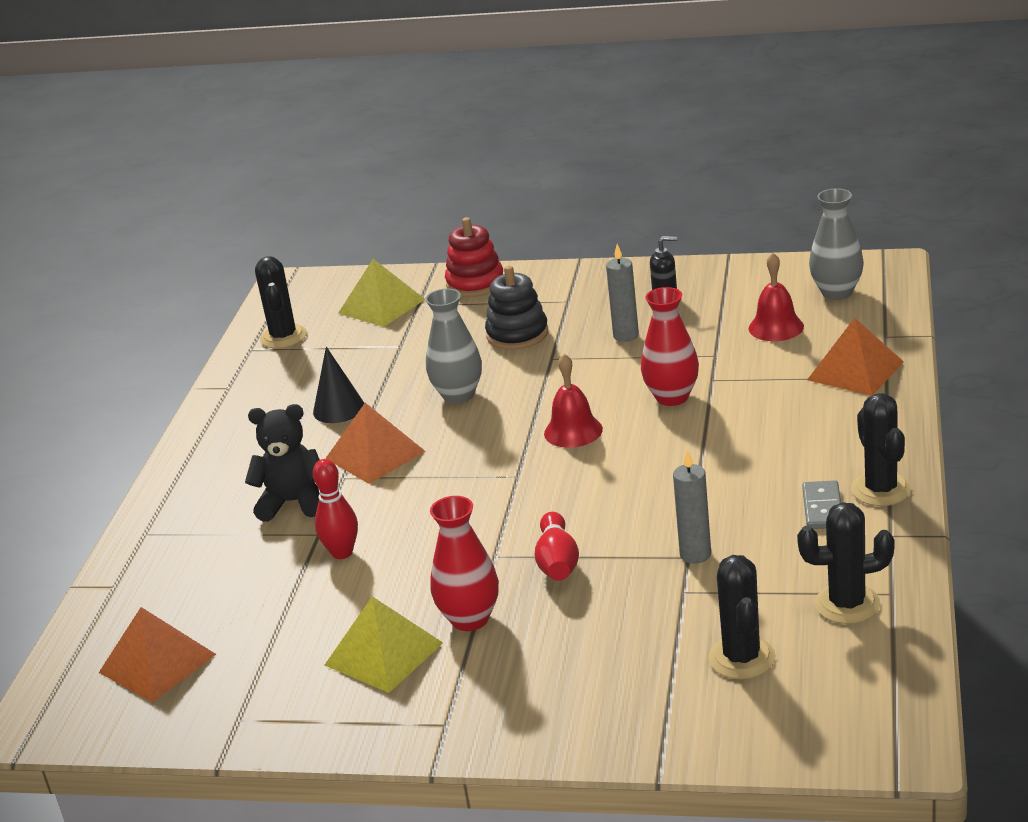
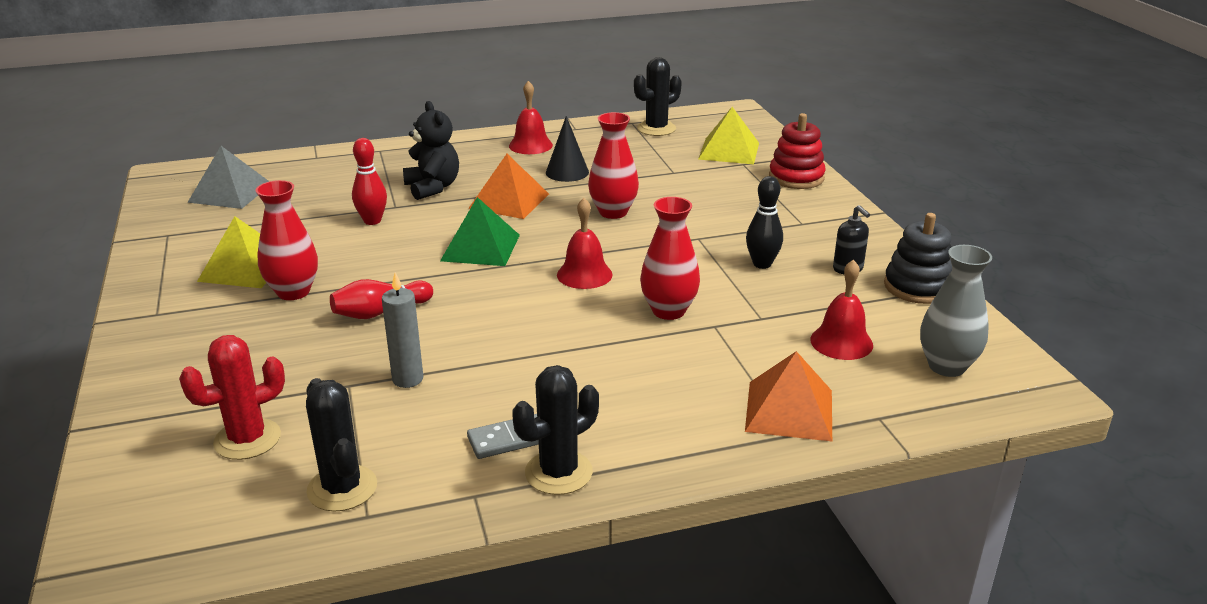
camera: 60 degrees right, 0 degrees up
orange pyramid [99,607,216,702] -> grey pyramid [187,146,269,209]
grey vase [425,289,482,404] -> red vase [588,112,639,219]
black stacking toy [485,265,548,350] -> black stacking toy moved to [884,213,952,304]
grey candle [606,244,639,342] -> black bowling pin [746,176,783,269]
black cactus [708,555,776,679] -> red cactus [179,335,285,460]
none -> green pyramid [440,197,520,266]
none -> red bell [509,81,553,154]

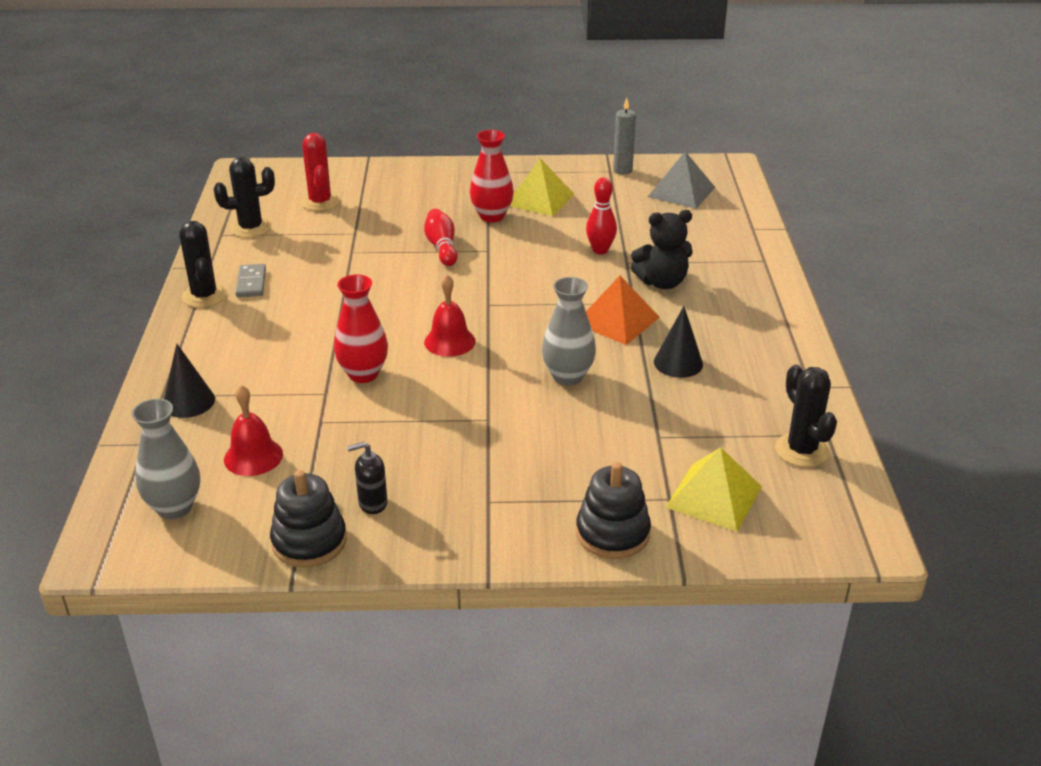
camera: 105 degrees right, 5 degrees up
grey candle [382,272,423,388] -> grey candle moved to [613,98,636,175]
green pyramid [440,197,520,266] -> none
red bell [509,81,553,154] -> none
red vase [588,112,639,219] -> grey vase [542,277,596,386]
orange pyramid [745,351,832,441] -> black cone [164,344,215,418]
black bowling pin [746,176,783,269] -> none
red stacking toy [769,113,826,189] -> black stacking toy [576,462,651,559]

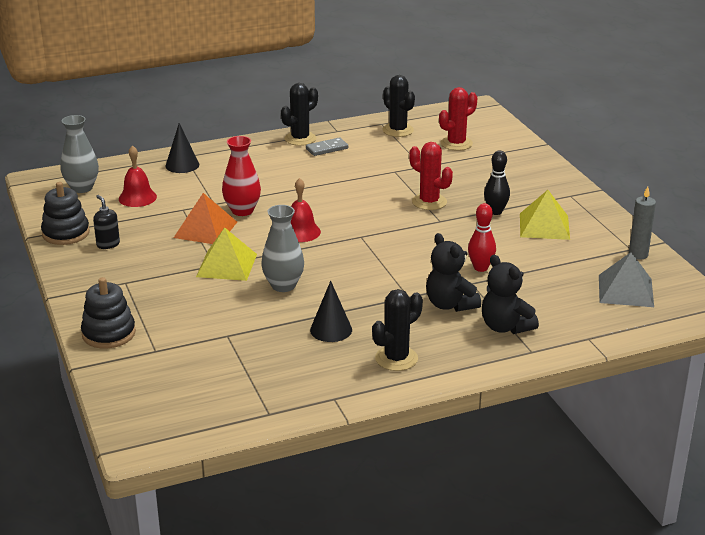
camera: 70 degrees right, 5 degrees down
red bowling pin [424,209,458,266] -> red cactus [409,142,453,210]
red vase [470,130,514,222] -> black bowling pin [484,151,510,215]
orange pyramid [586,276,660,345] -> orange pyramid moved to [174,193,237,244]
yellow pyramid [665,447,762,532] -> yellow pyramid moved to [196,227,257,281]
black cactus [775,365,837,467] -> black cactus moved to [372,289,423,371]
none -> black teddy bear [482,255,539,334]

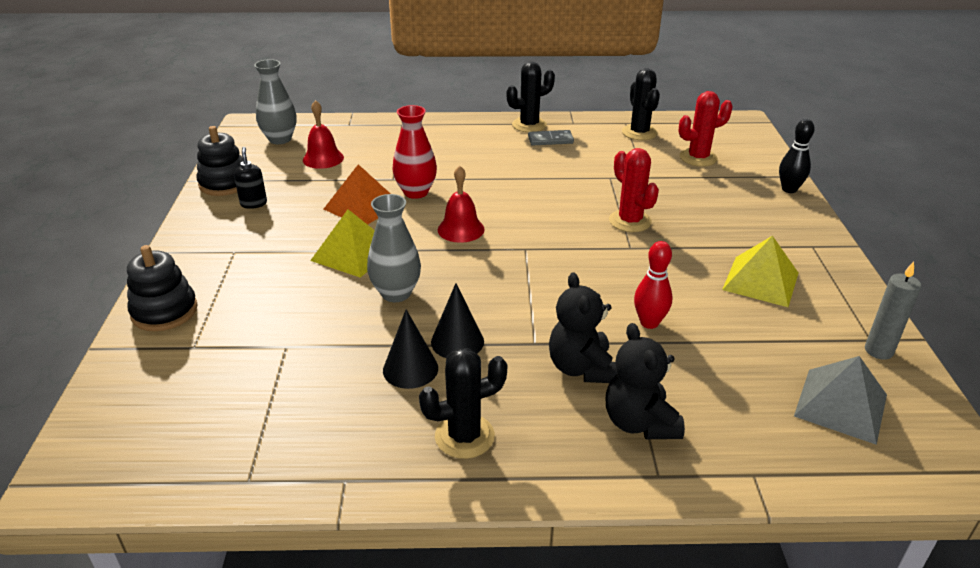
camera: 20 degrees right, 5 degrees up
black cone [165,123,199,173] -> black cone moved to [431,283,484,358]
black bowling pin [484,151,510,215] -> black bowling pin moved to [779,119,815,193]

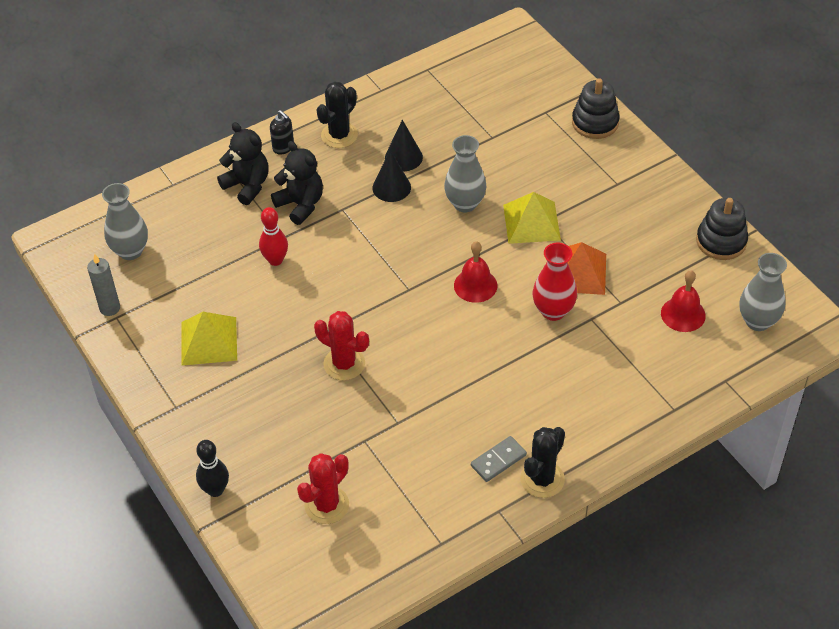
camera: 150 degrees right, 15 degrees up
black soap dispenser [234,147,267,209] -> black soap dispenser moved to [270,110,294,154]
black cactus [622,69,660,140] -> none
grey pyramid [794,356,887,445] -> grey vase [102,183,148,260]

